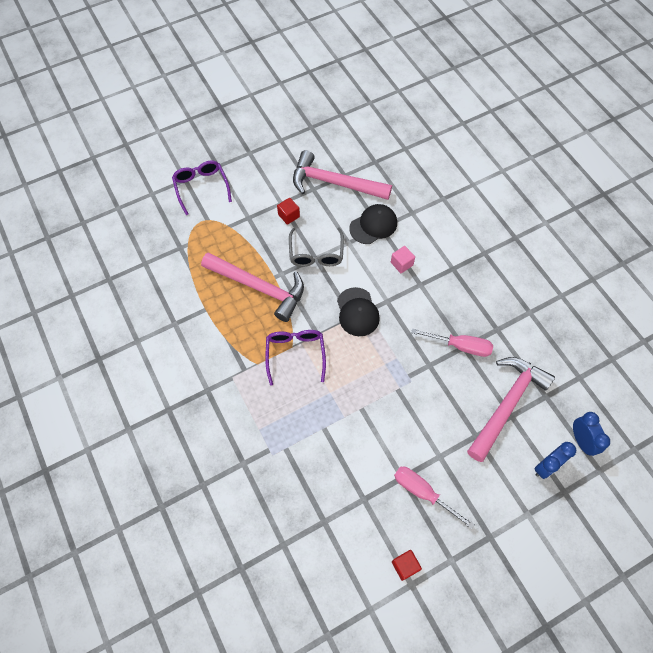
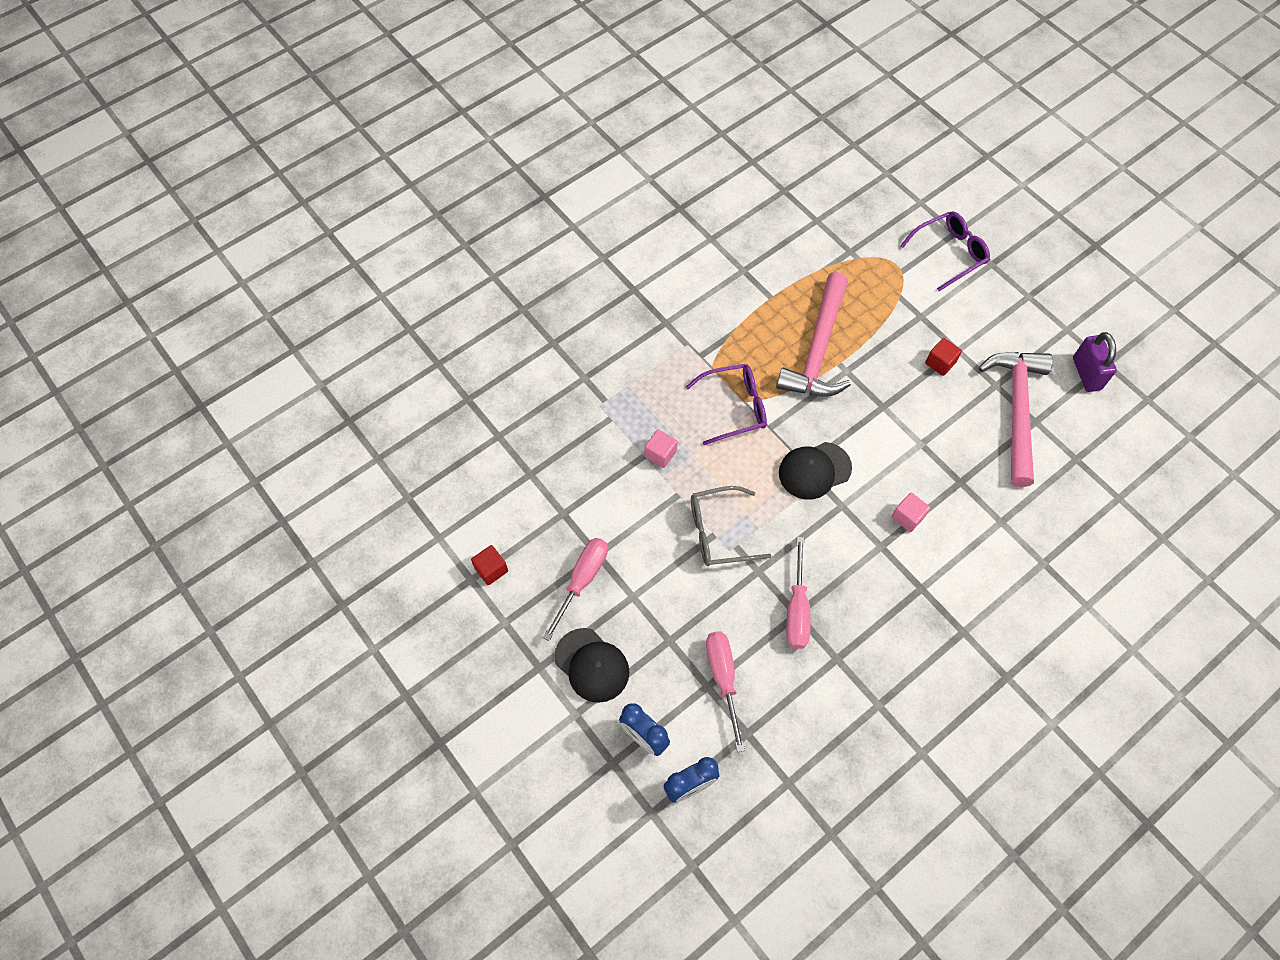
camera: 80 degrees right, 0 degrees up
grey glasses [289,227,344,267] -> grey glasses moved to [691,486,771,566]
black cap [349,204,397,244] -> black cap moved to [554,628,629,703]
pink hammer [467,357,555,462] -> pink screwdriver [706,631,745,752]
none -> pink cube [645,429,677,468]
none -> purple padlock [1073,332,1117,392]

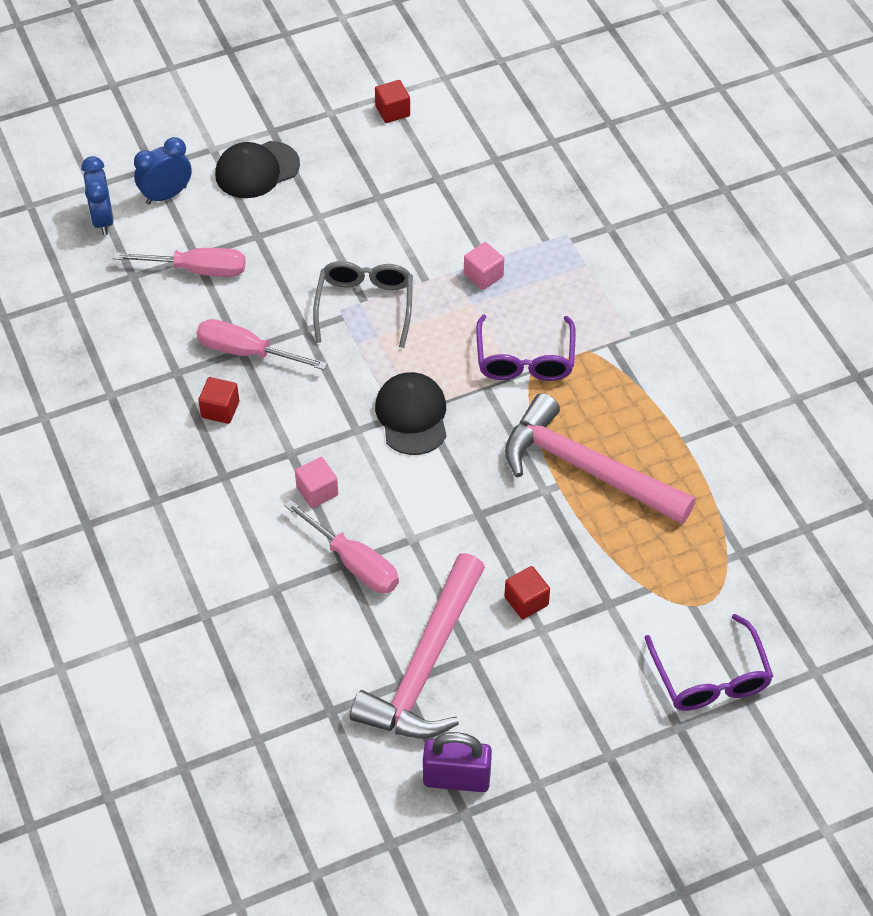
camera: 105 degrees right, 10 degrees down
pink screwdriver [543,538,608,641] -> pink screwdriver moved to [284,500,399,593]
pink hammer [979,352,1053,487] -> pink hammer turned 90 degrees clockwise [350,553,485,739]
none -> red cube [198,377,239,424]

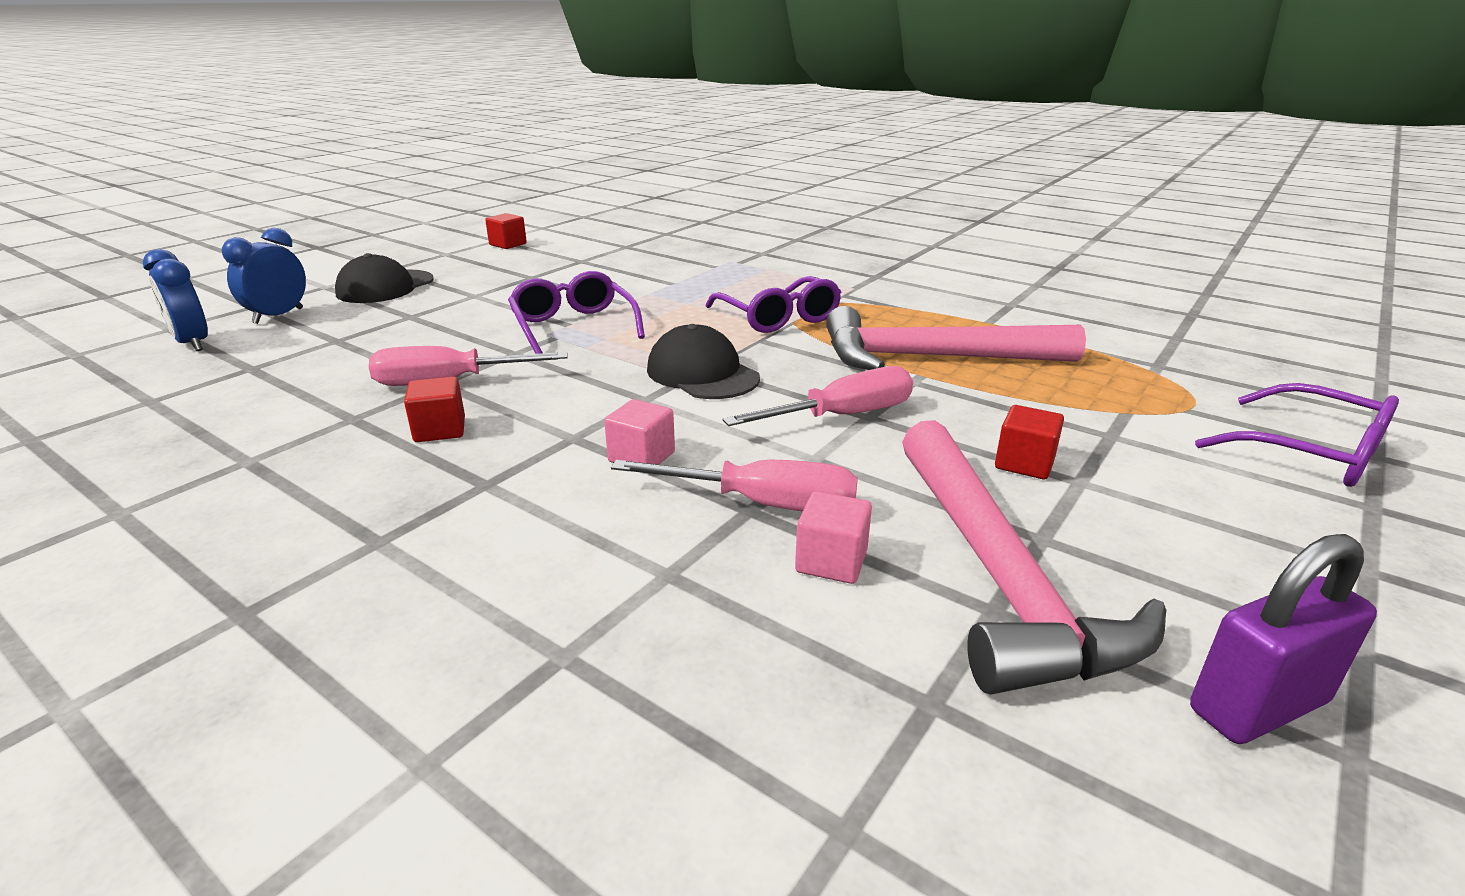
camera: 30 degrees left, 25 degrees down
pink screwdriver [113,248,246,277] -> pink screwdriver moved to [722,366,913,426]
grey glasses [313,261,413,348] -> purple glasses [508,271,645,354]
pink cube [464,242,504,290] -> pink cube moved to [795,491,872,584]

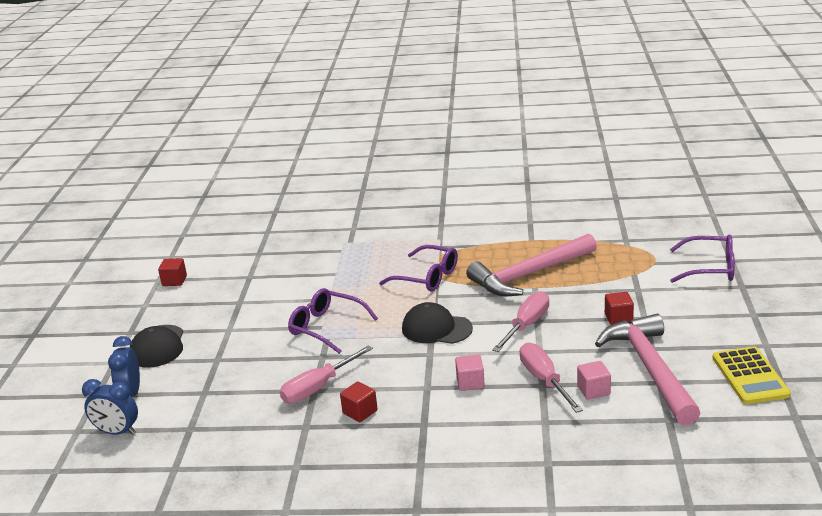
camera: 30 degrees left, 0 degrees up
pink screwdriver [611,460,858,512] -> pink screwdriver turned 90 degrees counterclockwise [520,343,583,413]
pink hammer [902,420,1166,695] -> pink hammer turned 150 degrees counterclockwise [595,314,700,425]
purple padlock [1190,534,1377,744] -> yellow calculator [713,346,791,404]

